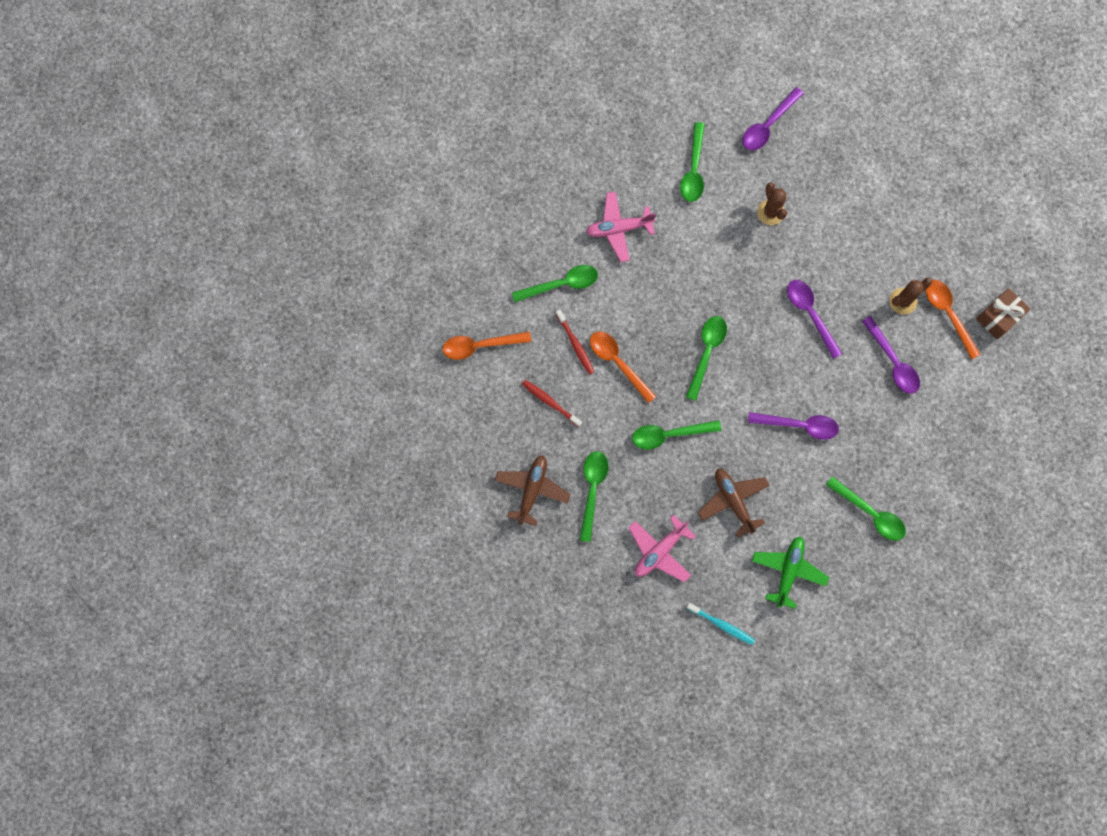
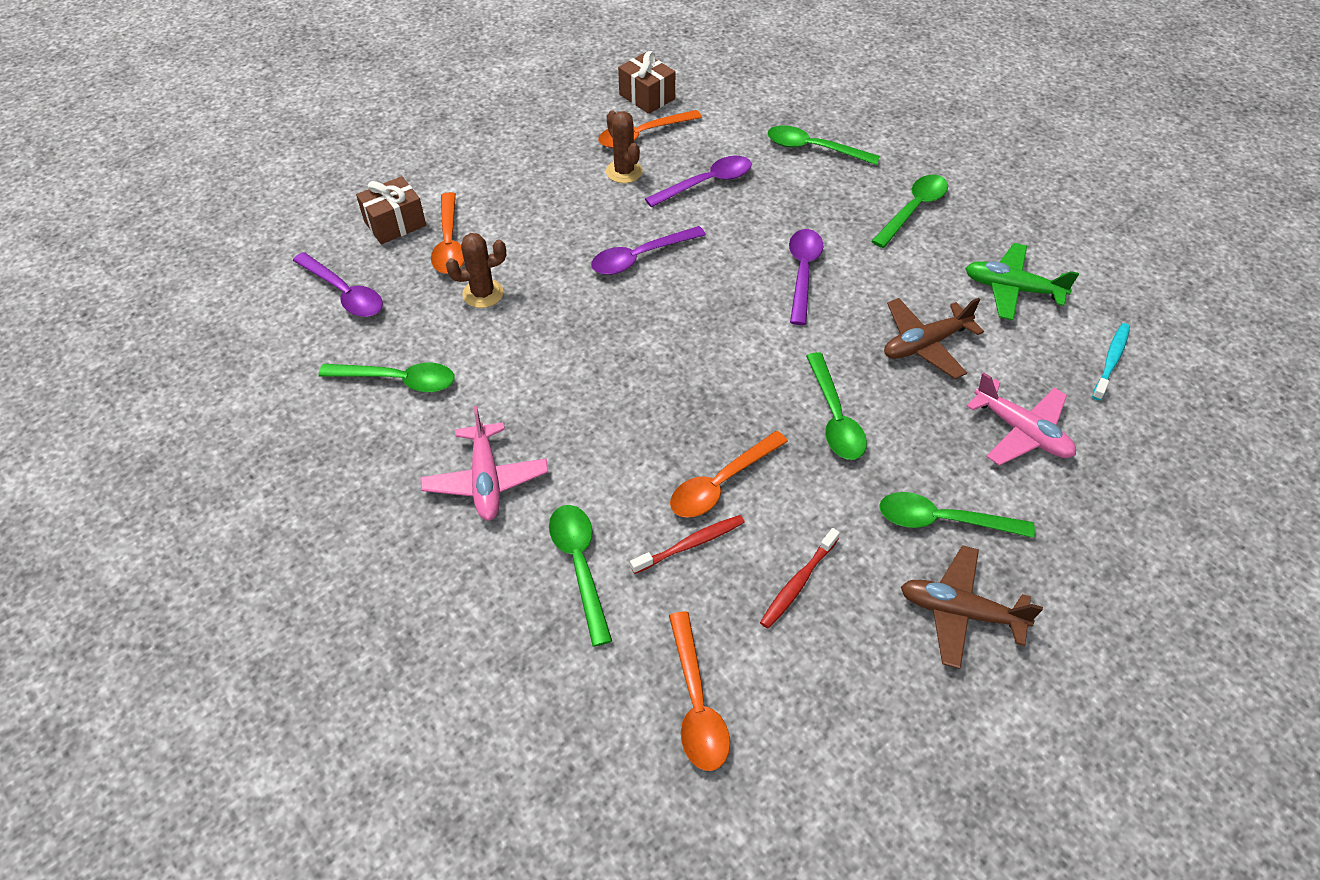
camera: 90 degrees left, 25 degrees down
green spoon [686,316,727,401] -> green spoon moved to [767,125,880,165]
none -> brown gift [356,176,426,244]
none -> orange spoon [431,192,464,274]

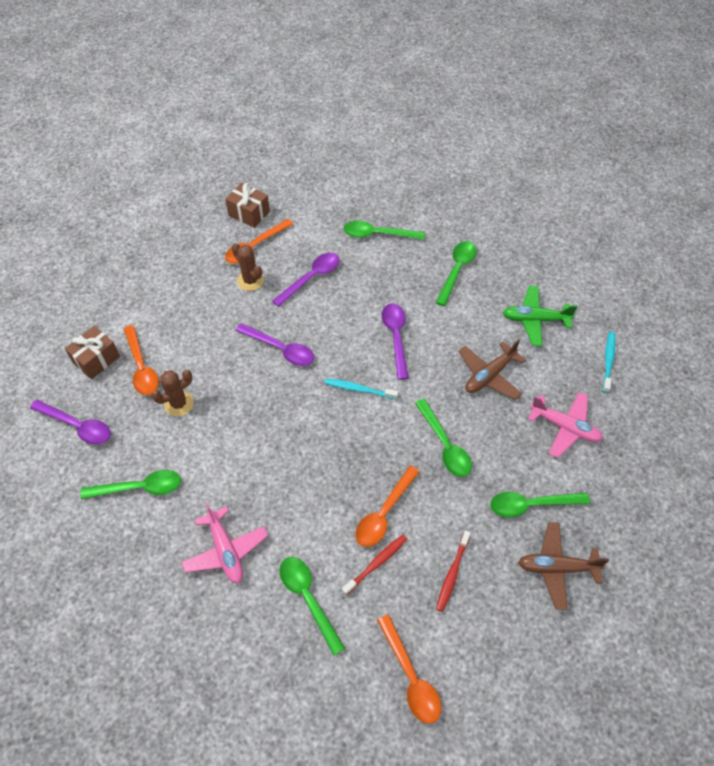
camera: 15 degrees left, 5 degrees up
purple spoon [591,226,706,275] -> purple spoon turned 105 degrees counterclockwise [236,323,314,366]
none -> turquoise toothbrush [325,379,398,400]

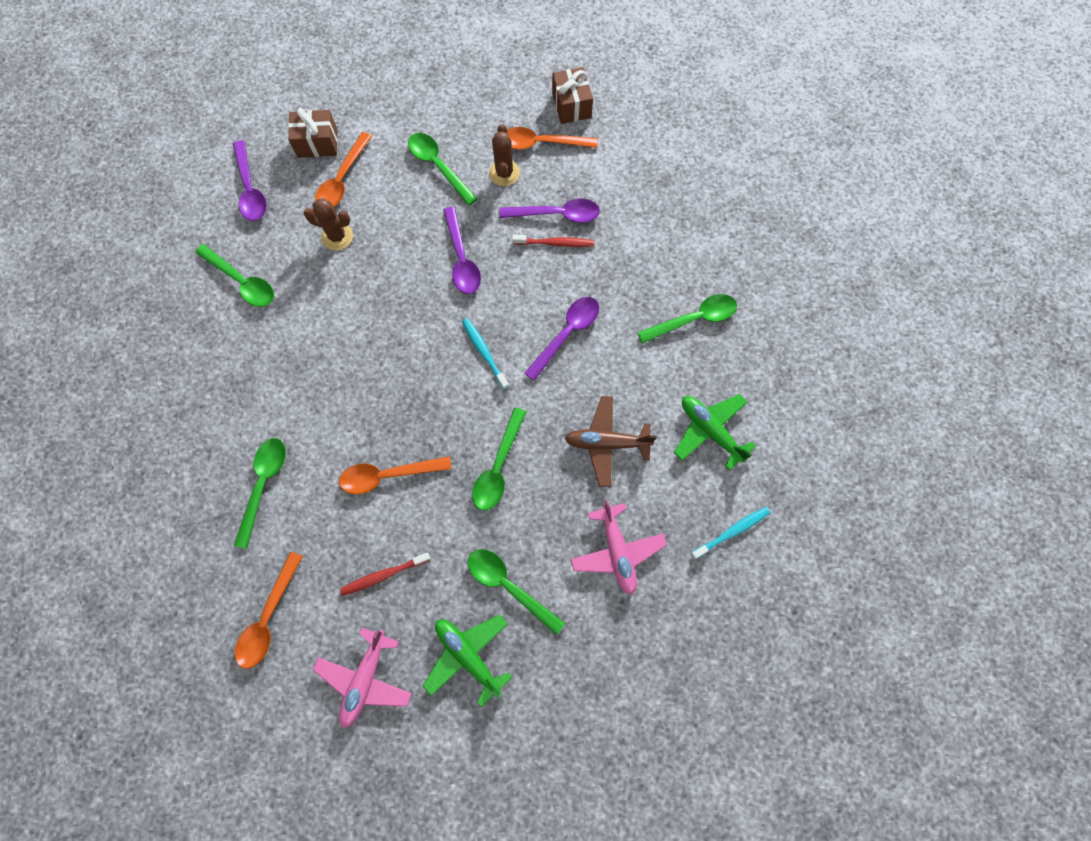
camera: 45 degrees right, 15 degrees up
pink plane [181,503,268,583] -> pink plane moved to [313,628,412,728]
red toothbrush [342,535,407,596] -> red toothbrush moved to [512,235,594,247]
green spoon [343,221,425,240] -> green spoon moved to [408,133,477,206]
brown plane [518,522,609,610] -> green plane [423,615,512,707]

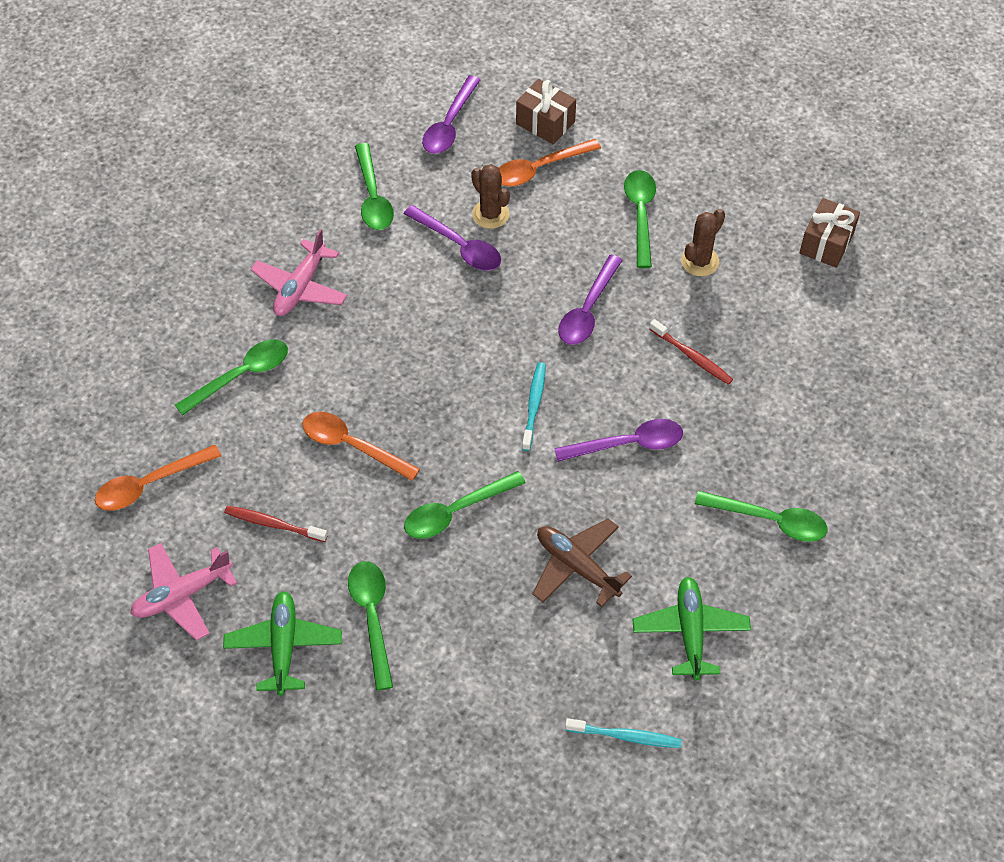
camera: 40 degrees right, 15 degrees down
purple spoon [500,198,600,223] -> purple spoon moved to [404,205,501,271]
orange spoon [507,127,598,150] -> none
pink plane [570,500,667,595] -> pink plane moved to [250,229,348,316]

